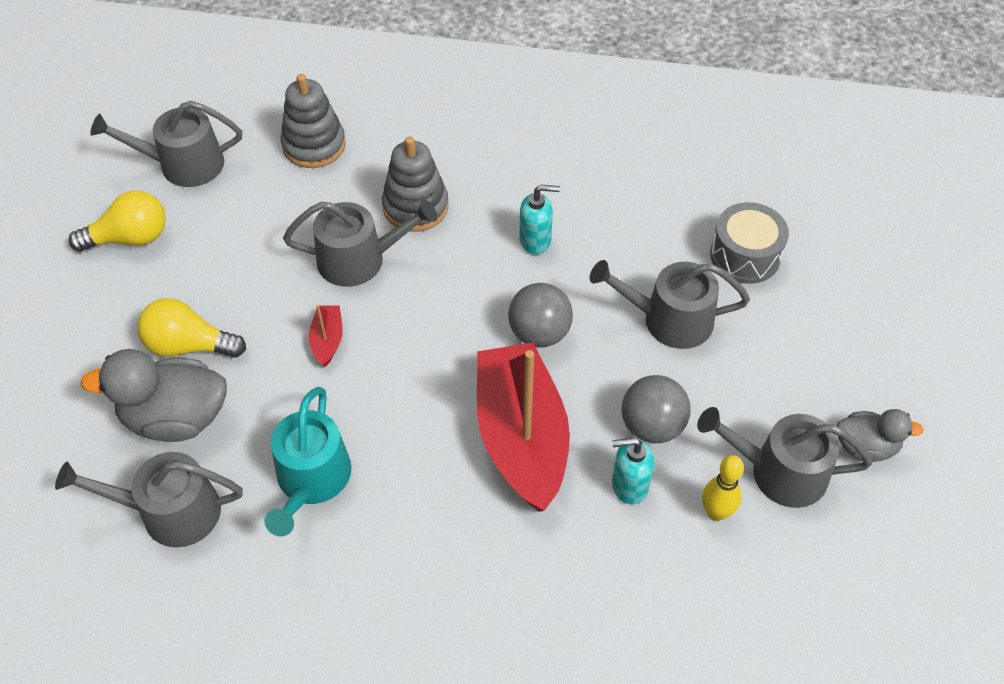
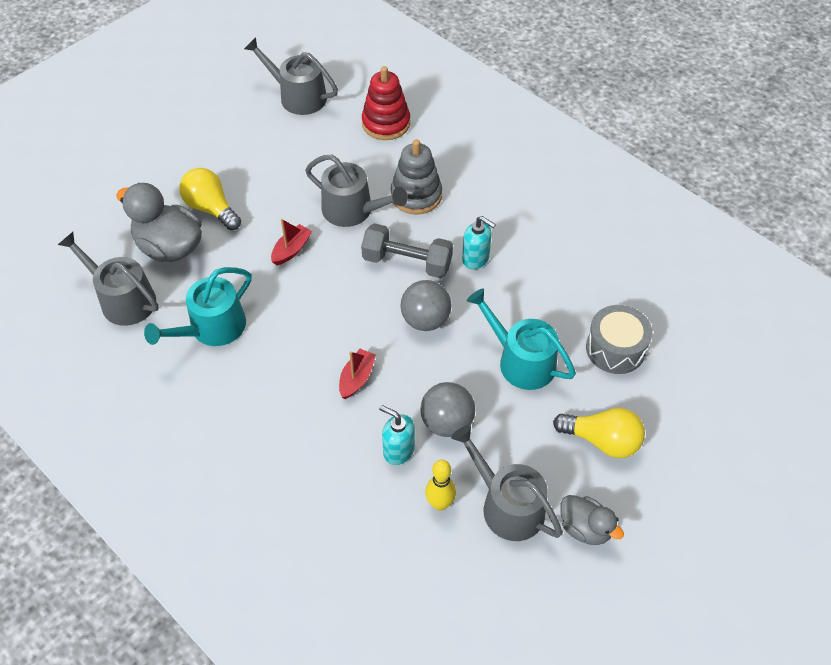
camera: 35 degrees right, 0 degrees up
yellow light bulb [68,191,166,252] -> yellow light bulb moved to [553,408,645,458]
grey stacking toy [281,74,346,168] -> red stacking toy [362,66,410,140]
red boat [477,343,570,512] -> red boat [339,349,376,399], size x0.41
grey watering can [590,260,750,349] -> turquoise watering can [467,288,576,390]
none -> grey dumbbell [361,223,453,278]

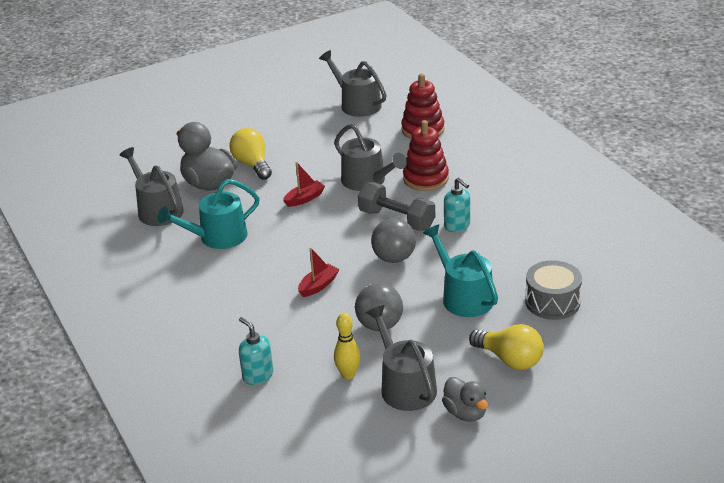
camera: 20 degrees right, 20 degrees down
turquoise soap dispenser [379,405,415,465] -> turquoise soap dispenser moved to [239,317,273,385]
grey stacking toy [391,139,442,214] -> red stacking toy [403,120,449,191]

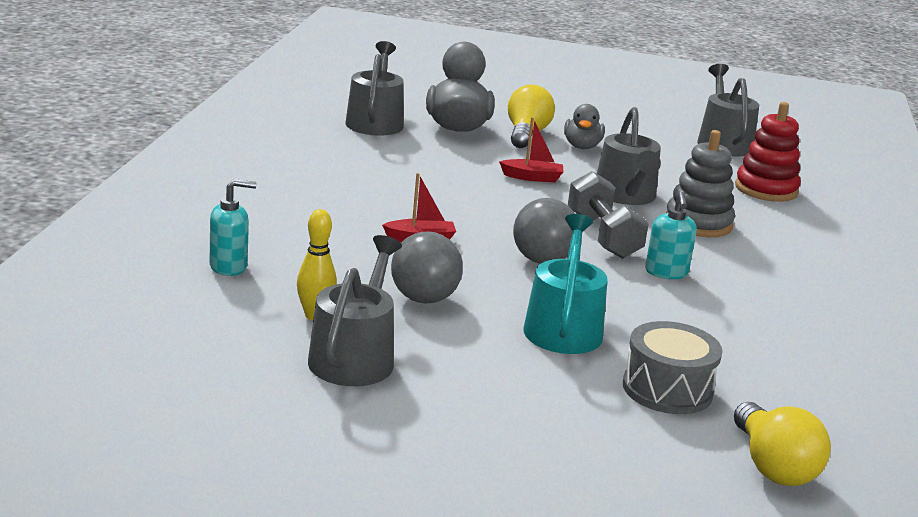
camera: 35 degrees right, 10 degrees down
turquoise watering can [158,179,260,249] -> none
turquoise soap dispenser [239,317,273,385] -> turquoise soap dispenser turned 75 degrees clockwise [210,179,256,276]
red stacking toy [403,120,449,191] -> grey stacking toy [666,130,735,237]
grey duck [442,377,488,422] -> grey duck moved to [564,104,605,149]
yellow light bulb [469,324,544,370] -> yellow light bulb moved to [734,402,831,486]

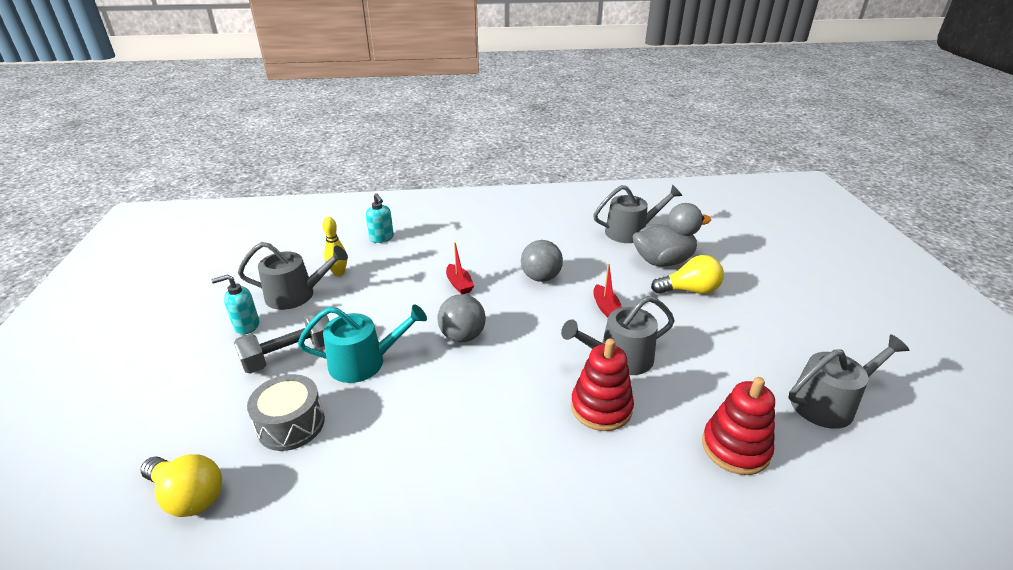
camera: 75 degrees right, 10 degrees up
grey ball [391,231,463,303] -> grey ball moved to [521,240,563,282]
grey duck [564,104,605,149] -> none
grey dumbbell [568,171,649,259] -> grey dumbbell moved to [234,311,329,374]
turquoise soap dispenser [645,192,697,279] -> turquoise soap dispenser moved to [211,274,259,335]
grey stacking toy [666,130,735,237] -> red stacking toy [571,338,634,431]
yellow light bulb [734,402,831,486] -> yellow light bulb turned 120 degrees counterclockwise [141,455,222,517]

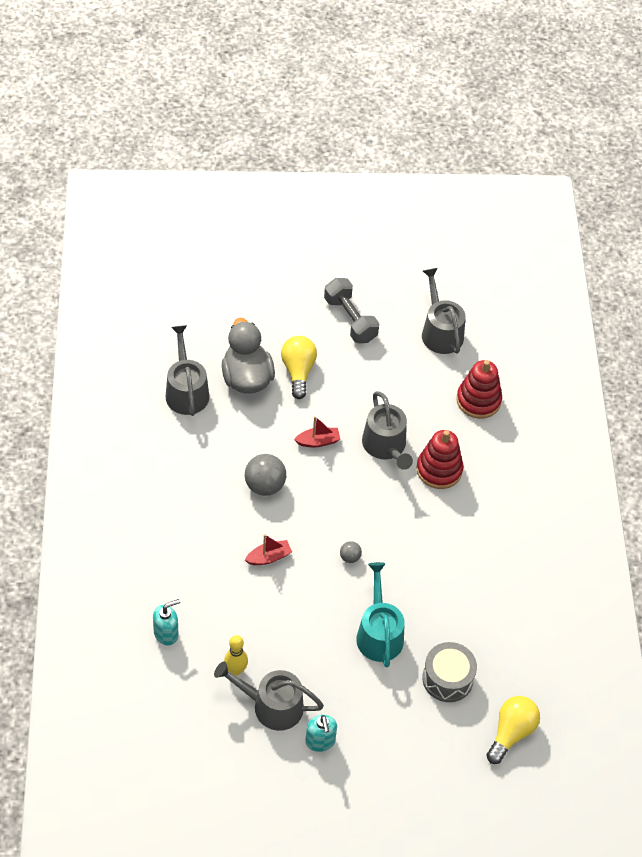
camera: 90 degrees left, 20 degrees up
grey dumbbell [234,311,329,374] -> grey dumbbell moved to [324,278,379,343]
grey watering can [238,242,348,310] -> grey watering can turned 75 degrees counterclockwise [214,662,324,731]
grey ball [438,294,486,342] -> grey ball [340,541,362,563], size x0.51

